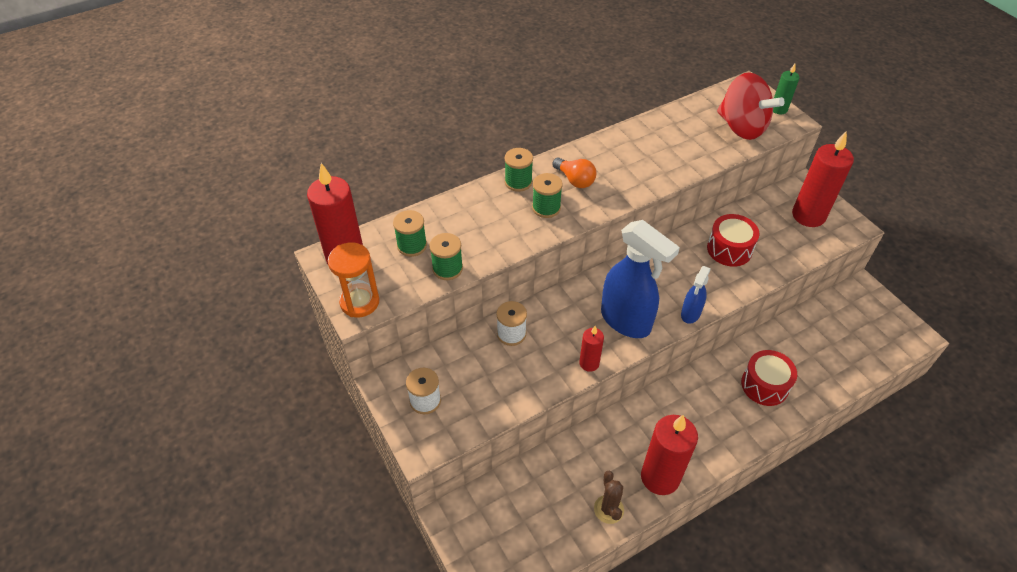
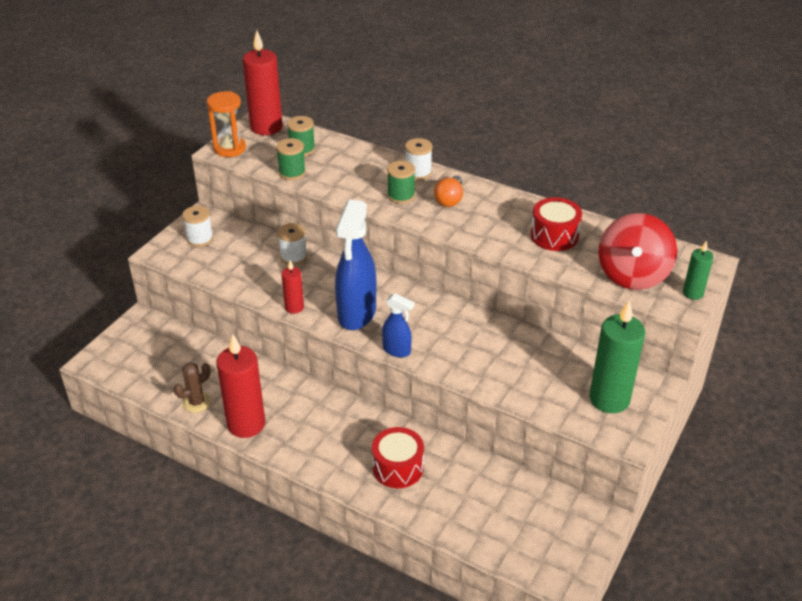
camera: 60 degrees right, 10 degrees down
green spool [505,148,533,192] -> white spool [405,138,432,180]
blue spray bottle [681,266,711,324] -> blue spray bottle turned 150 degrees counterclockwise [382,293,415,358]
red drum [707,214,759,267] -> red drum moved to [531,197,582,251]
red candle [792,131,854,227] -> green candle [589,300,645,413]

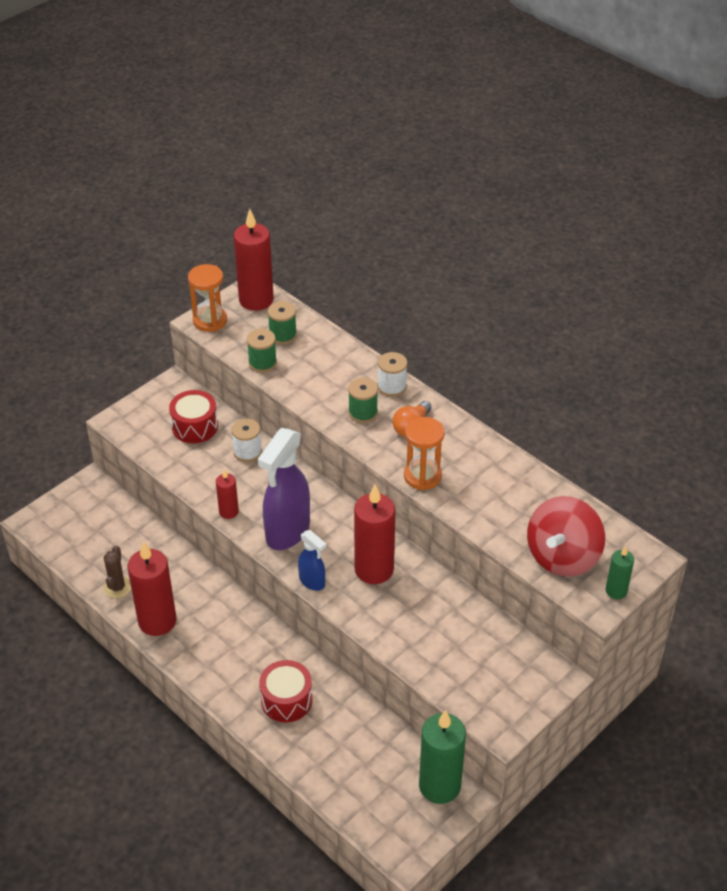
camera: 15 degrees right, 5 degrees up
brown cactus [174,363,211,413] -> brown cactus turned 60 degrees counterclockwise [104,545,131,598]
white spool [182,206,213,247] -> none
blue spray bottle [335,199,376,330] -> purple spray bottle [258,428,310,550]
red drum [531,197,582,251] -> red drum moved to [169,390,218,444]
green candle [589,300,645,413] -> green candle moved to [419,710,466,804]
none -> red candle [354,485,395,584]
none -> orange hourglass [404,417,445,490]

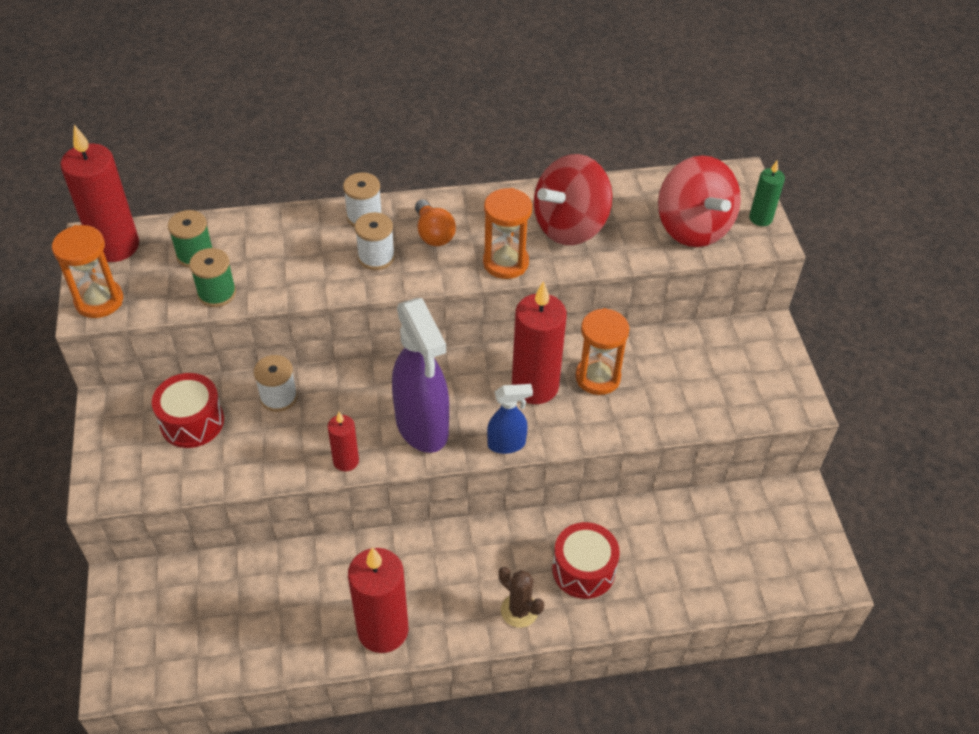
camera: 55 degrees left, 5 degrees up
brown cactus [104,545,131,598] -> brown cactus moved to [499,567,544,628]
green spool [348,378,378,423] -> white spool [355,212,395,270]
green candle [419,710,466,804] -> none
none -> red spinning top [534,154,612,245]
none -> orange hourglass [575,308,629,395]

